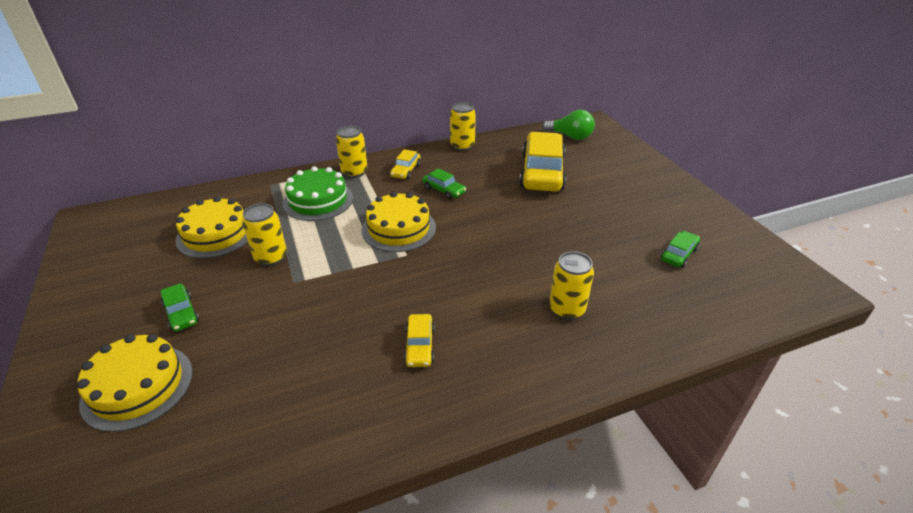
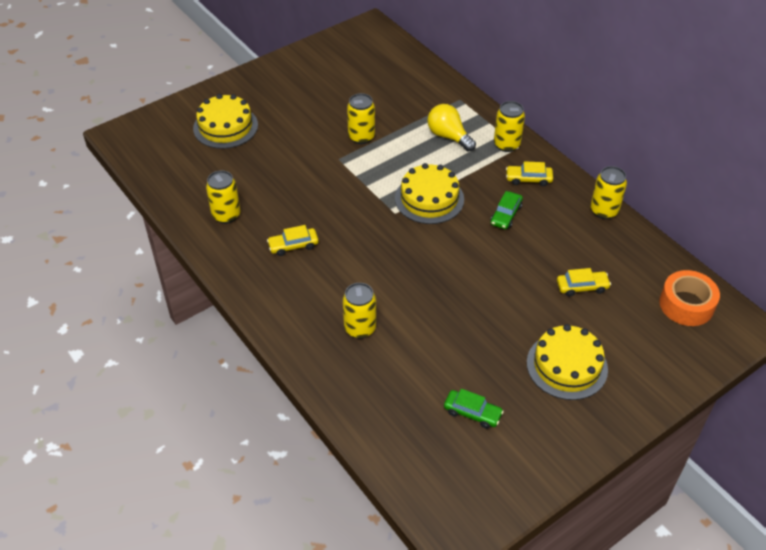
camera: 75 degrees right, 10 degrees up
green car [160,283,199,332] -> none
yellow cake [175,196,248,258] -> yellow cake moved to [527,324,608,400]
green cake [283,166,353,221] -> yellow light bulb [427,104,476,151]
yellow car [519,132,566,191] -> yellow car [557,268,611,296], size x0.45
green light bulb [542,110,595,140] -> orange tape [659,270,720,326]
none -> yellow can [206,170,240,224]

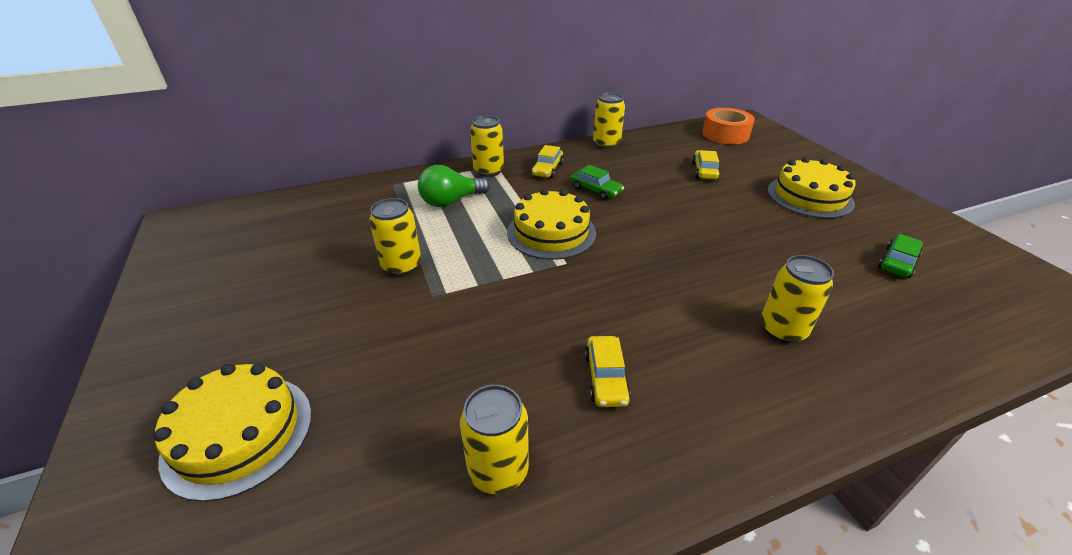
camera: 75 degrees left, 10 degrees down
yellow light bulb [427,104,476,151] -> green light bulb [418,165,490,207]

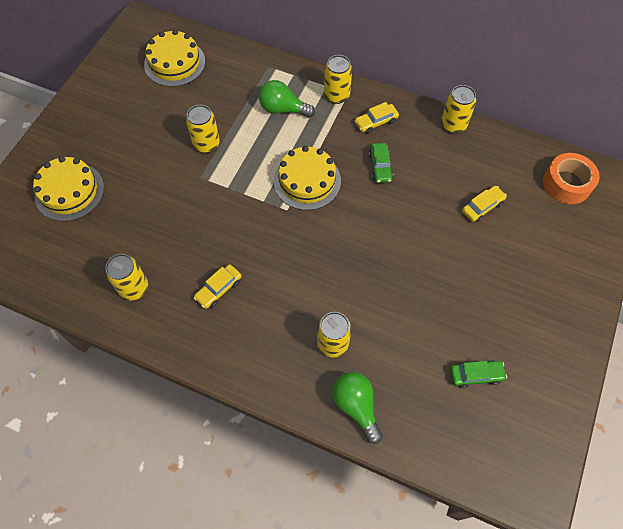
camera: 45 degrees right, 25 degrees up
yellow cake [768,157,856,218] -> yellow cake moved to [144,30,205,87]
none -> green light bulb [332,372,383,444]

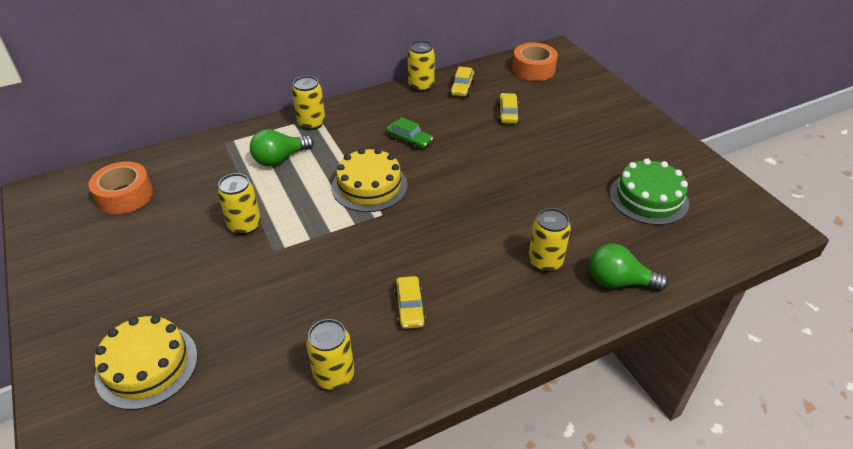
camera: 50 degrees left, 20 degrees down
yellow cake [144,30,205,87] -> orange tape [89,161,153,214]
yellow car [354,102,399,134] -> yellow car moved to [450,66,475,97]
green car [450,360,507,388] -> green cake [610,158,689,225]

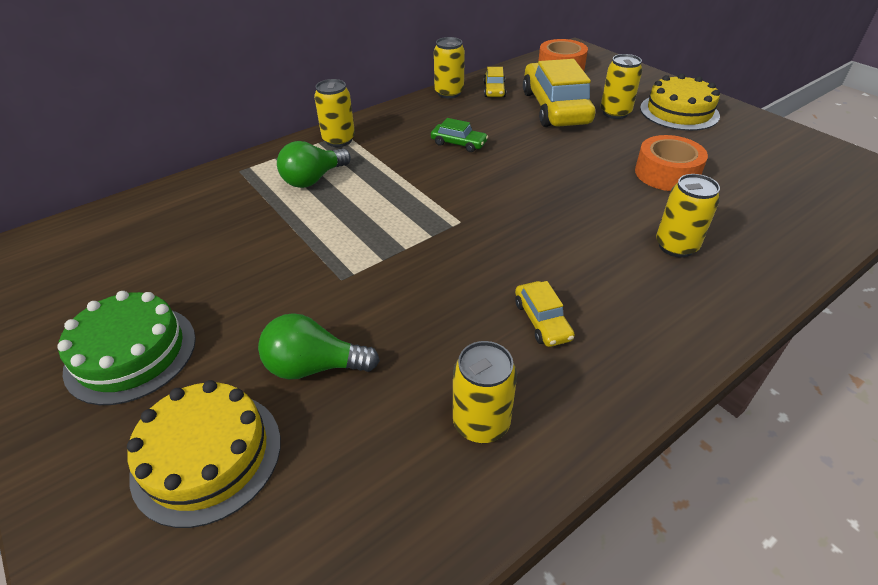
camera: 10 degrees left, 0 degrees up
orange tape [89,161,153,214] -> orange tape moved to [635,135,708,191]
yellow can [218,173,261,235] -> yellow can moved to [601,54,642,119]
yellow cake [332,148,408,212] -> yellow cake moved to [640,74,720,131]
yellow car [498,93,520,124] -> yellow car [523,59,595,127], size x2.21
green light bulb [589,244,669,291] -> green light bulb moved to [258,313,380,380]
green cake [610,158,689,225] -> green cake moved to [57,291,196,405]

